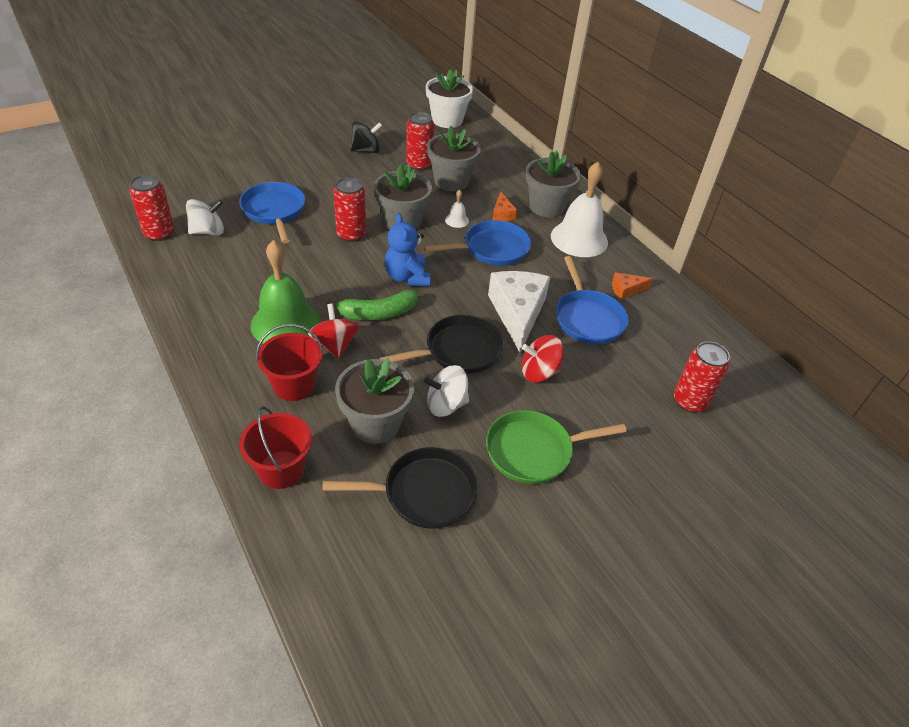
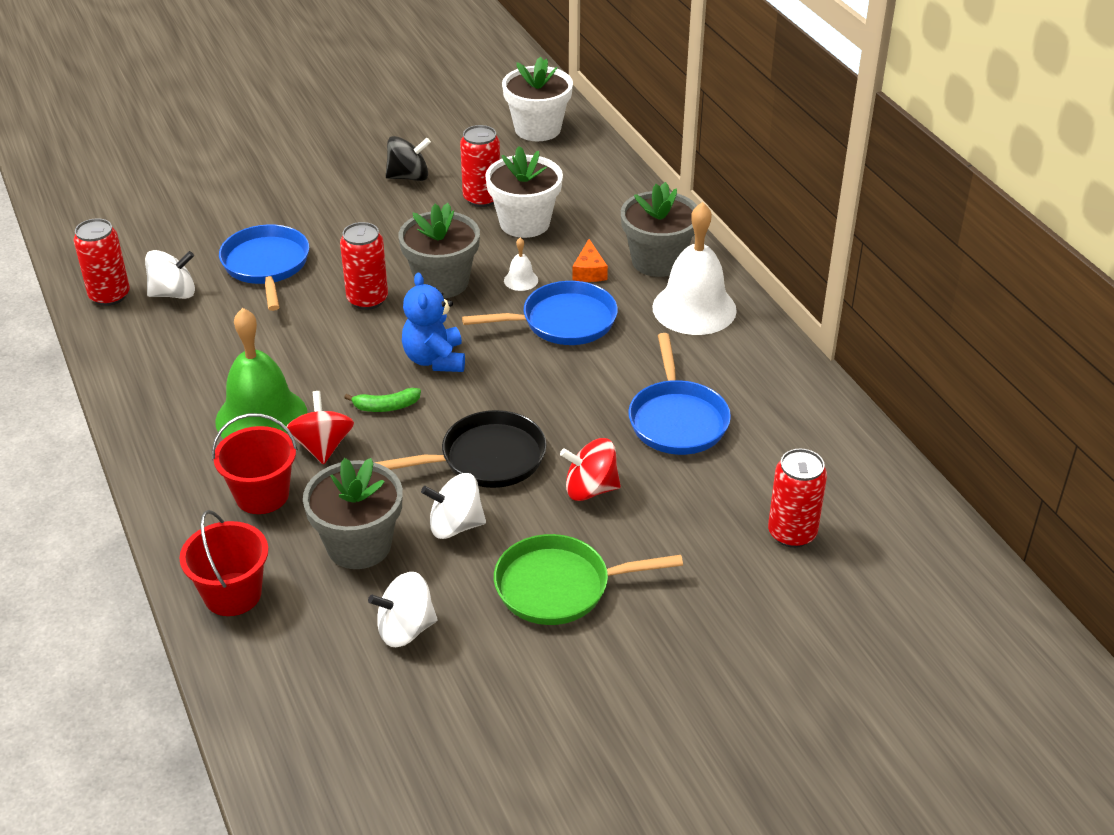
camera: 10 degrees right, 5 degrees down
black pan [322,447,478,529] -> white spinning top [368,572,438,647]
green banana [327,290,418,320] -> green banana [344,388,421,412], size x0.61
grey flower pot [427,126,481,191] -> white flower pot [485,146,563,238]
white cheese [488,271,550,353] -> none
orange cheese [612,272,653,300] -> none

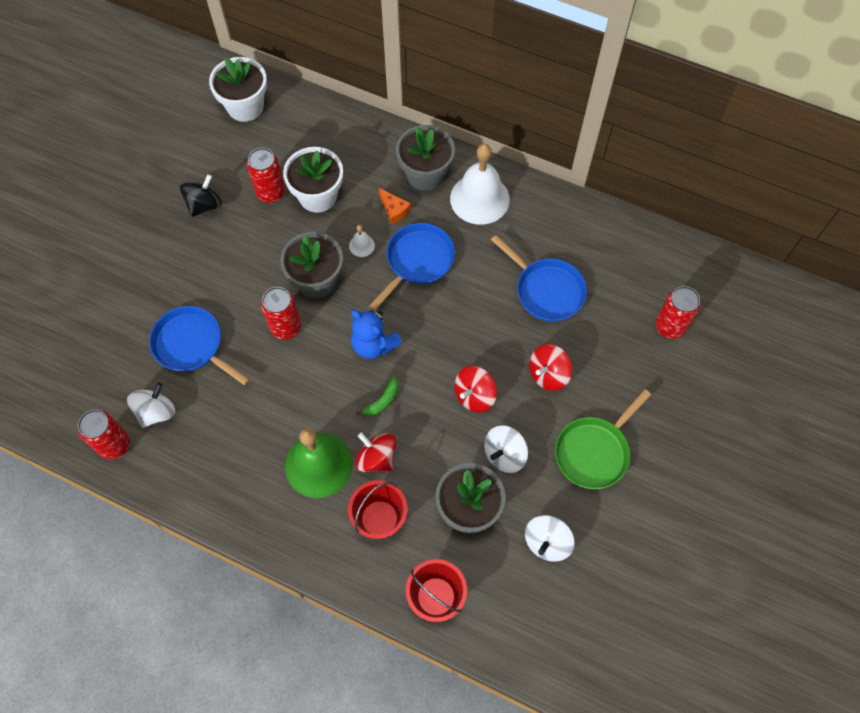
camera: 40 degrees left, 25 degrees up
black pan [374,410,547,488] -> red spinning top [455,366,497,413]

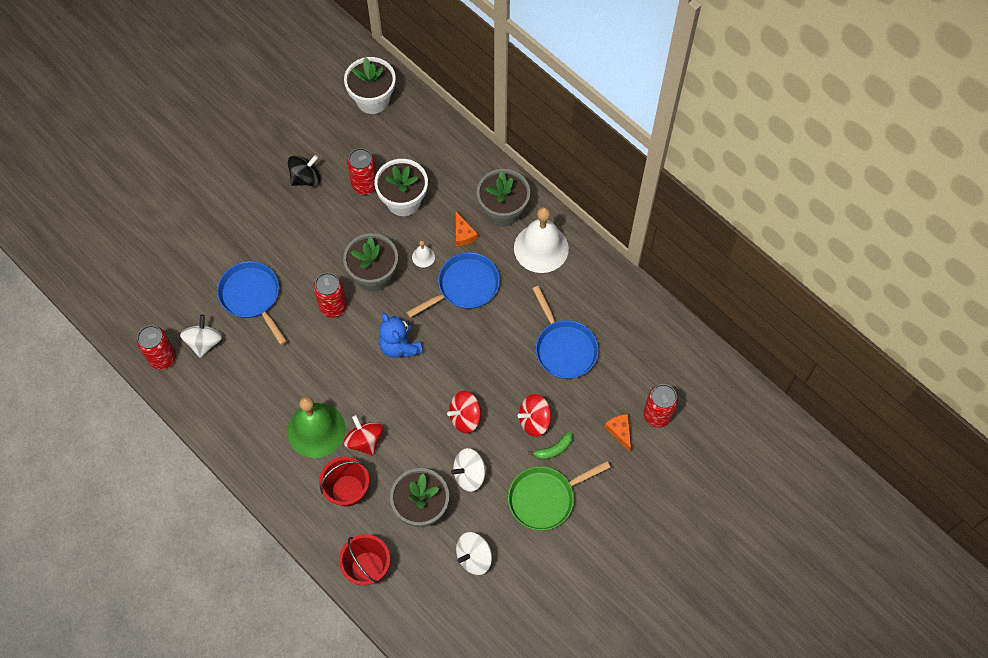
camera: 20 degrees right, 0 degrees up
white spinning top [127,383,176,428] -> white spinning top turned 45 degrees counterclockwise [180,315,222,358]
green banana [356,376,399,416] -> green banana moved to [528,431,573,460]
none -> orange cheese [605,414,631,452]

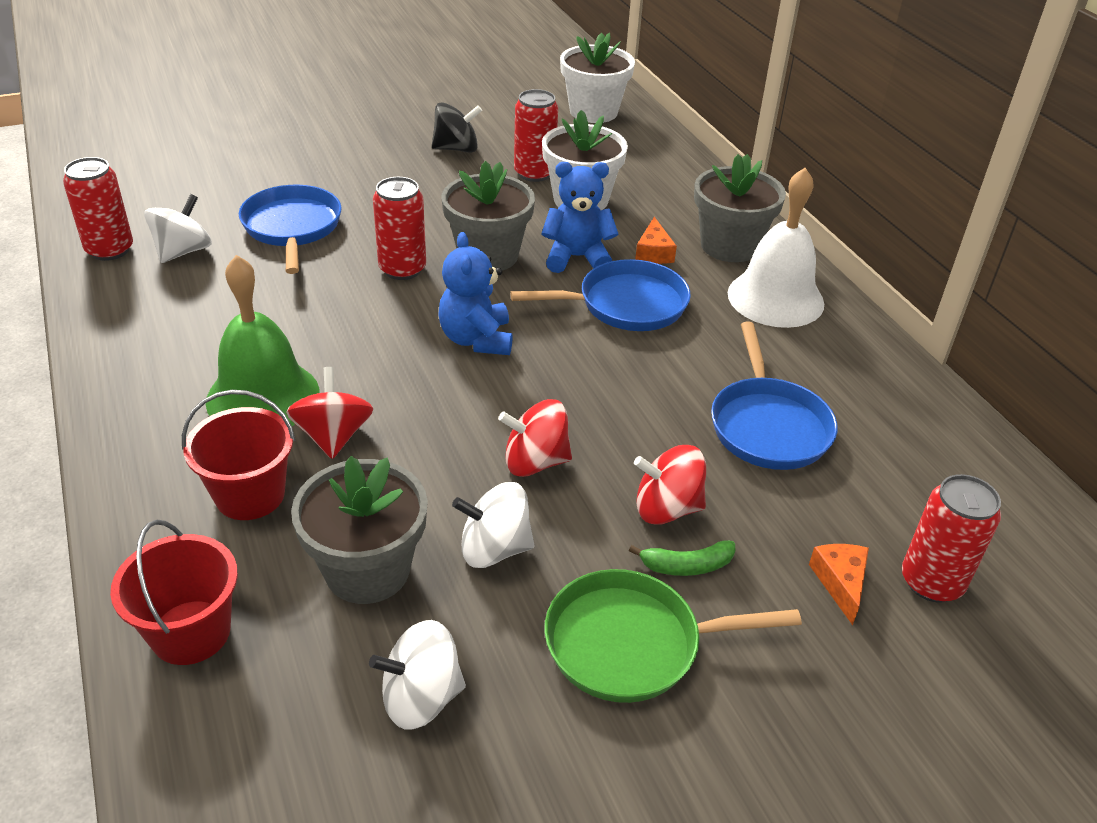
camera: 20 degrees right, 25 degrees down
white bell [412,240,435,268] -> blue teddy bear [541,162,618,273]

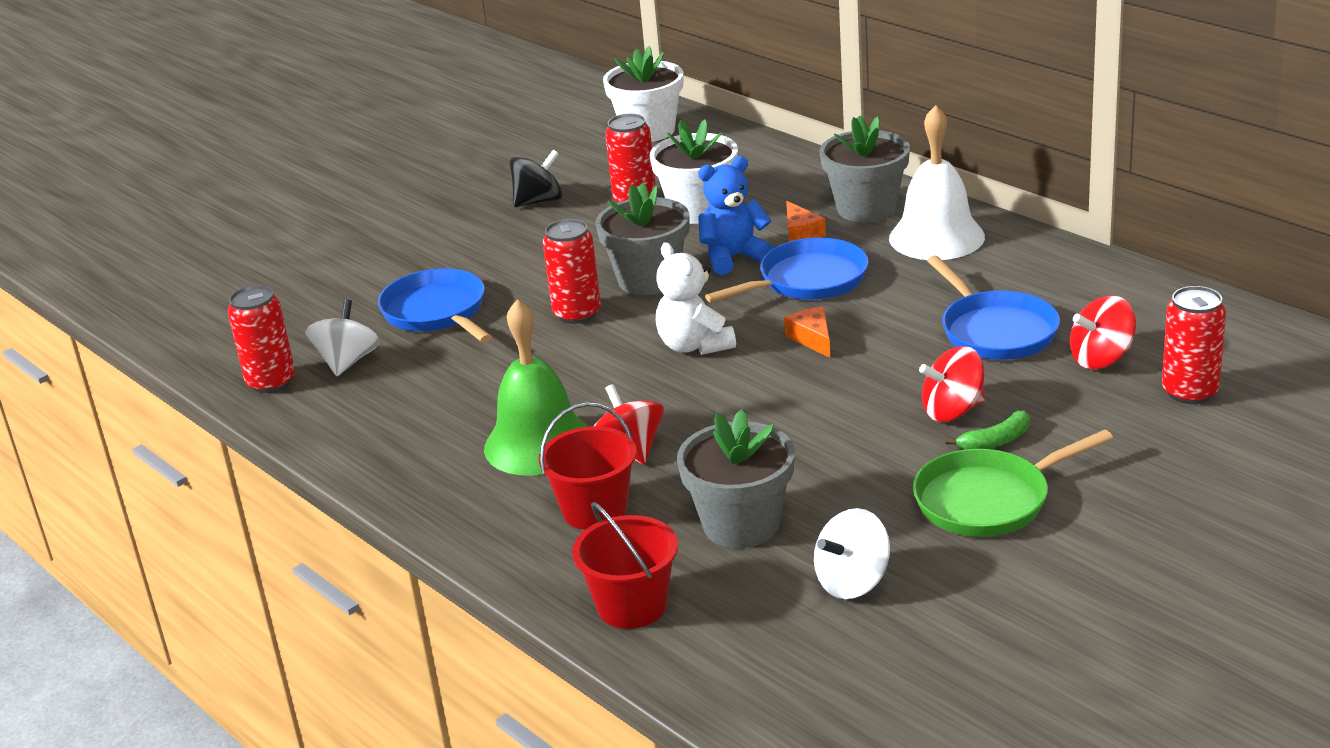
camera: 15 degrees left, 10 degrees down
blue teddy bear [438,232,513,355] -> white teddy bear [656,242,736,355]
white spinning top [452,482,534,568] -> none
red spinning top [498,399,572,477] -> red spinning top moved to [1070,295,1136,369]
orange cheese [809,544,869,625] -> orange cheese moved to [784,307,830,358]

